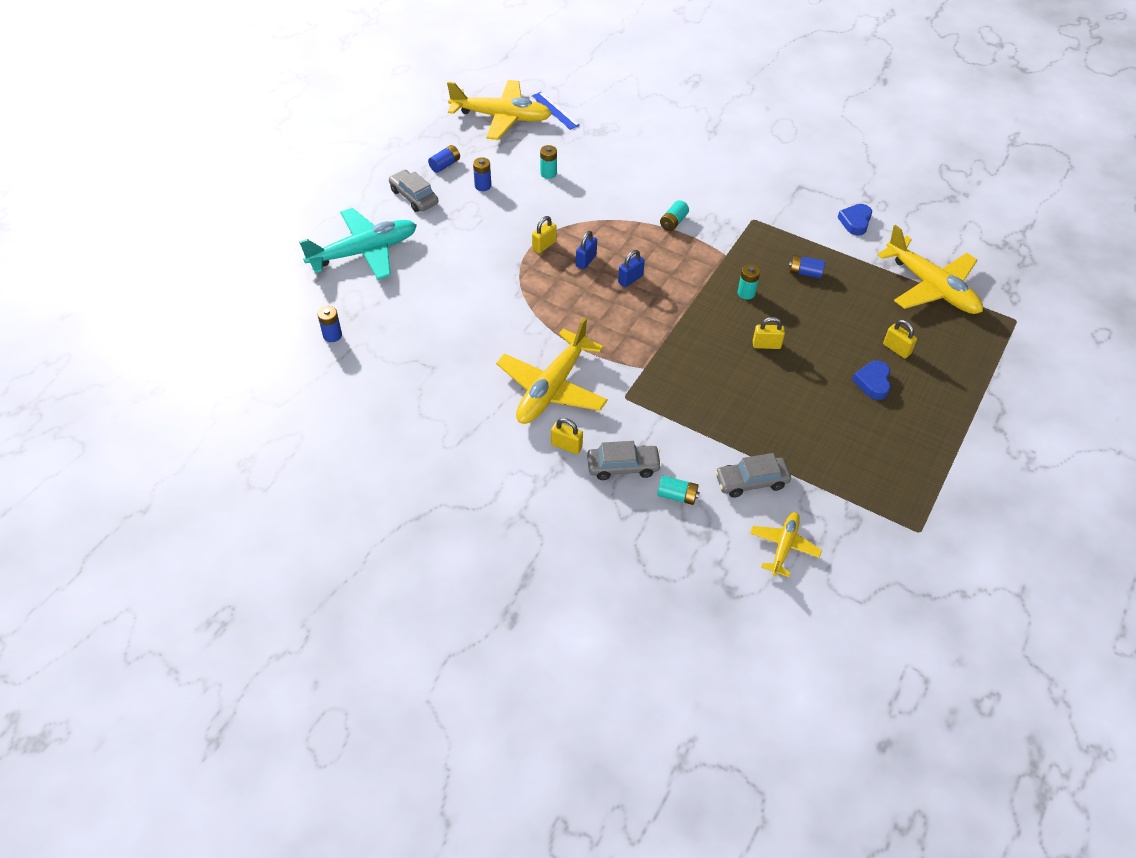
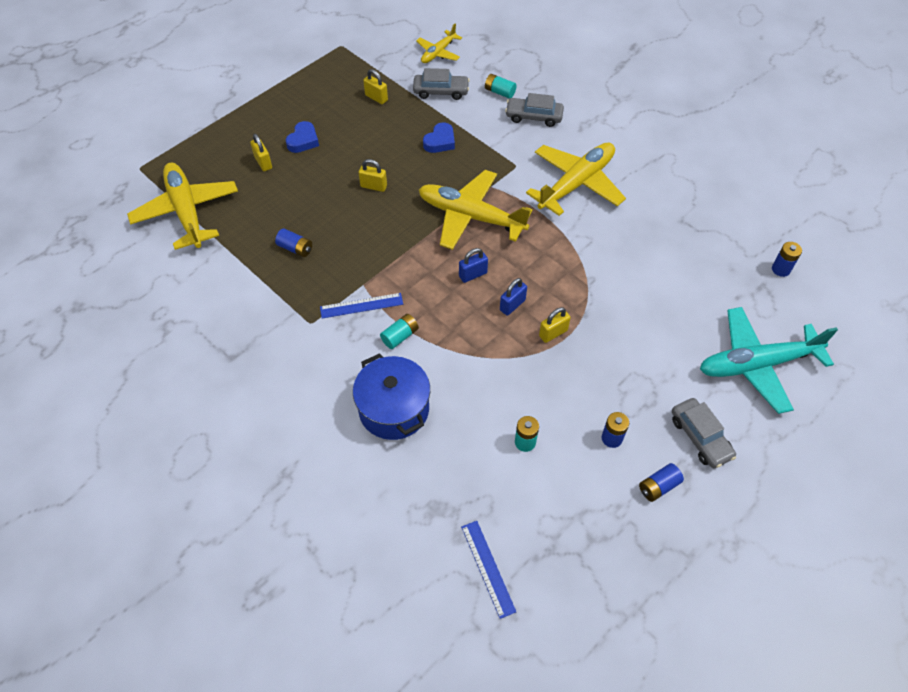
camera: 165 degrees left, 5 degrees up
yellow plane [447,80,552,140] -> yellow plane moved to [419,170,533,250]
yellow padlock [551,418,583,454] -> yellow padlock moved to [363,69,388,104]
turquoise battery [738,264,760,300] -> none
blue heart [838,204,872,236] -> blue heart moved to [423,122,455,153]
none -> blue ruler [320,293,403,318]
none -> blue pot [353,353,430,440]

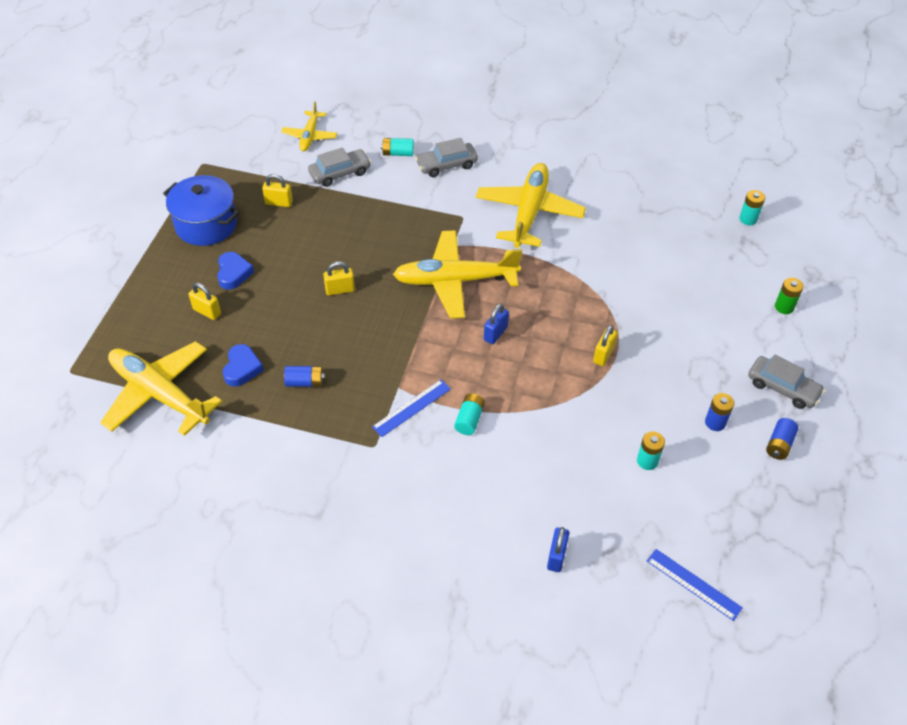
camera: 30 degrees left, 5 degrees down
blue pot [353,353,430,440] -> blue pot moved to [163,175,239,246]
blue heart [423,122,455,153] -> blue heart moved to [223,344,264,387]
blue padlock [500,278,527,316] -> blue padlock moved to [547,527,569,572]
turquoise plane [700,307,838,414] -> green battery [775,278,804,314]
blue battery [772,242,802,277] -> turquoise battery [739,190,765,225]

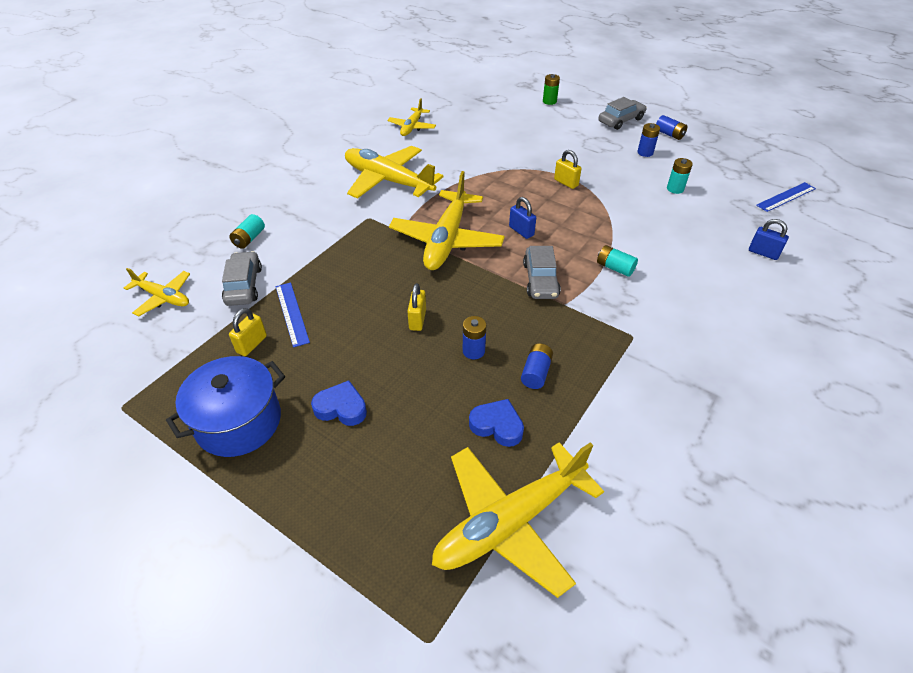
camera: 70 degrees left, 5 degrees down
yellow padlock [189,283,221,320] -> none
blue ruler [372,379,451,437] -> blue ruler moved to [276,283,310,347]
grey car [415,138,478,177] -> grey car moved to [523,246,561,299]
turquoise battery [739,190,765,225] -> none
none -> yellow plane [387,98,436,136]
none -> blue battery [463,316,487,360]

